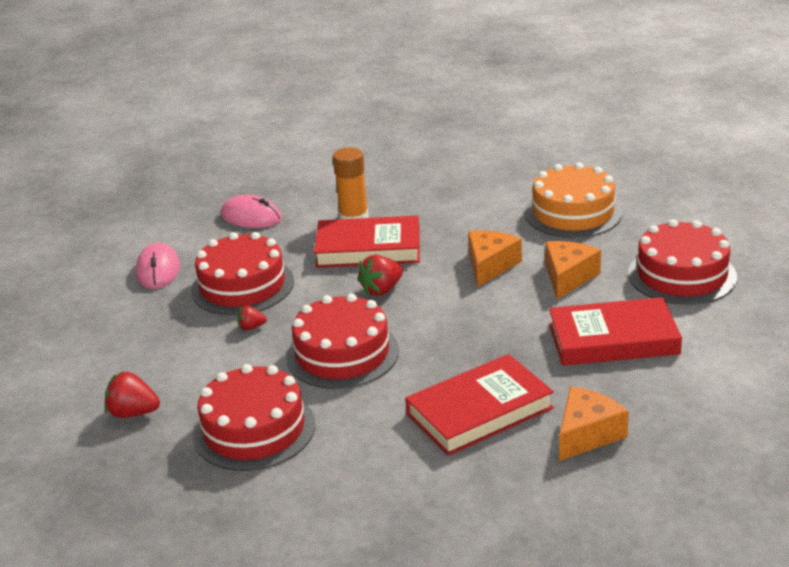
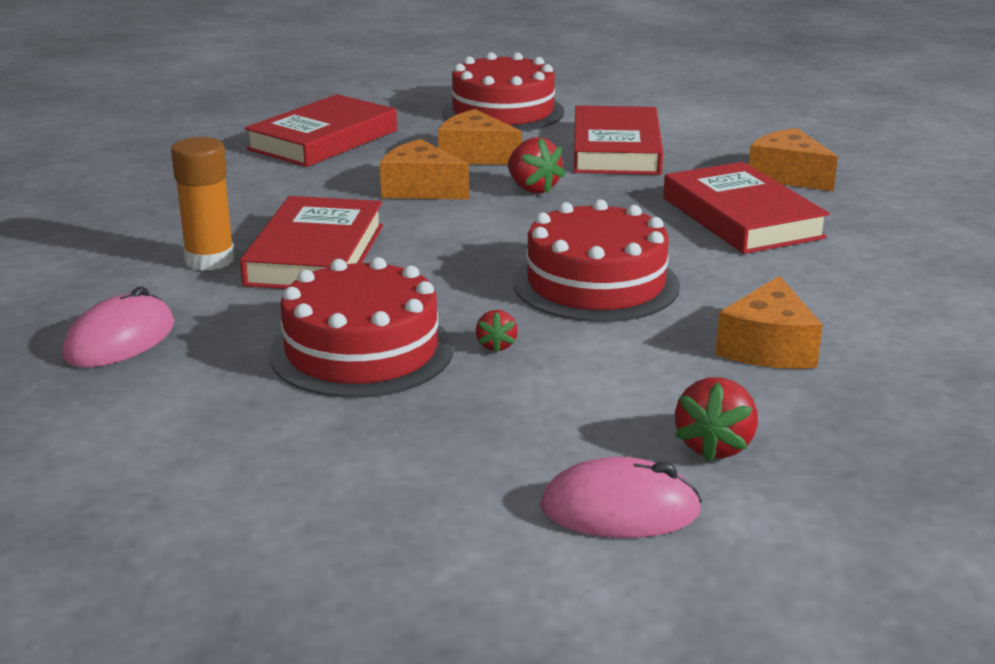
camera: 85 degrees left, 5 degrees down
pink mouse [136,243,180,289] -> pink mouse moved to [540,457,702,538]
red cake [193,364,315,471] -> orange cheese [715,275,823,369]
red strawberry [357,255,403,296] -> red strawberry moved to [508,137,565,194]
orange cake [525,162,622,238] -> red book [244,94,397,167]

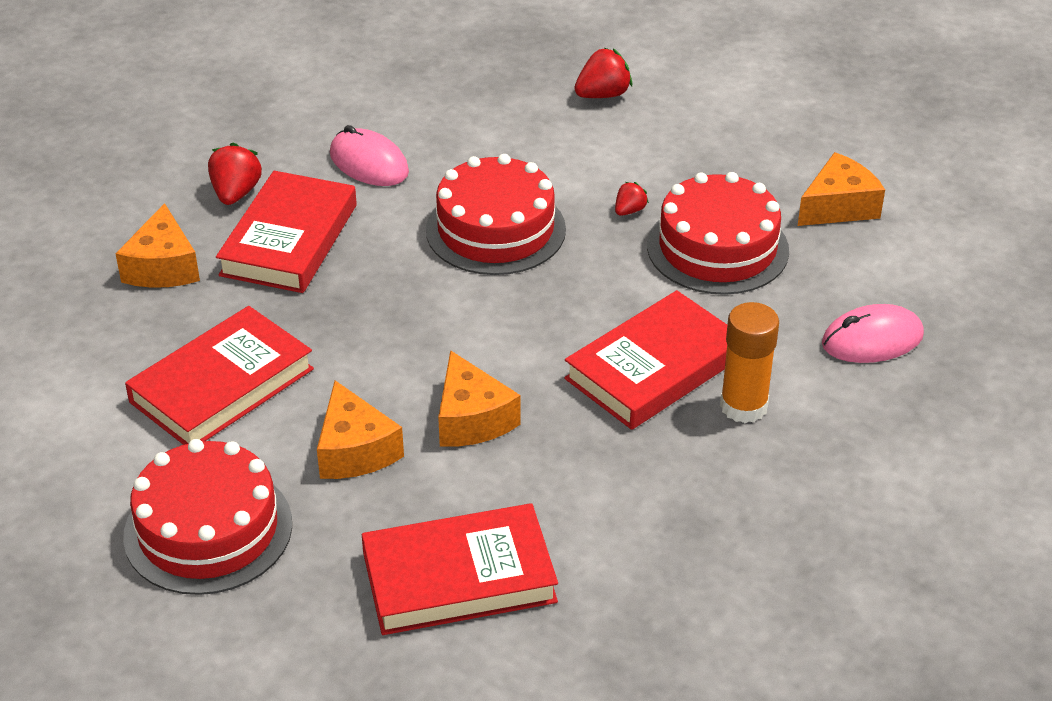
camera: 140 degrees left, 15 degrees up
red strawberry [508,137,565,194] -> red strawberry moved to [208,142,262,205]
pink mouse [540,457,702,538] -> pink mouse moved to [330,125,409,186]
orange cheese [715,275,823,369] -> orange cheese moved to [798,152,885,226]

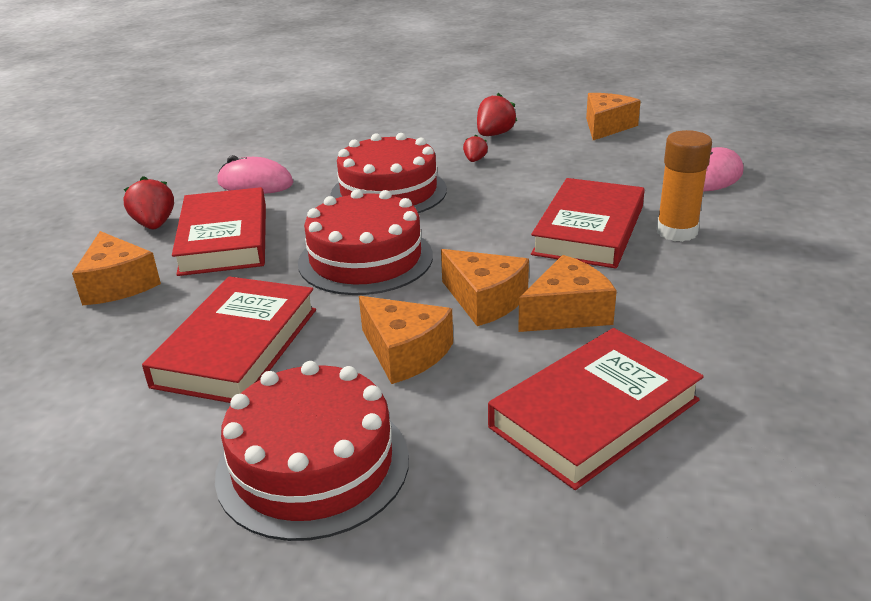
camera: 25 degrees left, 10 degrees down
red strawberry [574,48,632,98] -> red strawberry moved to [477,93,517,136]
red cake [647,172,789,295] -> red cake moved to [298,189,433,295]
none -> orange cheese [518,255,617,332]

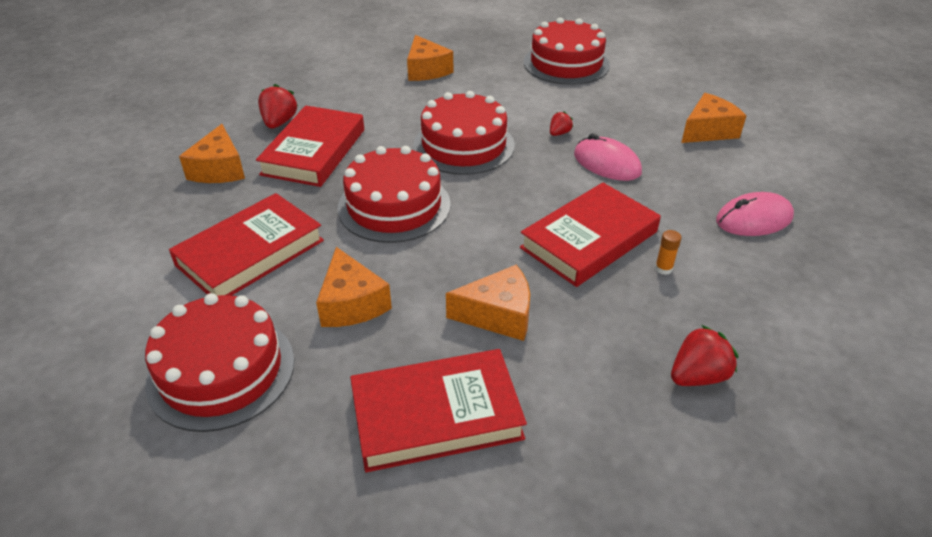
camera: 25 degrees right, 10 degrees up
pink mouse [218,155,293,194] -> pink mouse moved to [574,133,642,181]
orange cheese [441,249,529,326] -> orange cheese moved to [407,35,453,81]
red strawberry [477,93,517,136] -> red strawberry moved to [671,325,739,386]
orange glue stick [656,130,712,242] -> orange glue stick [655,230,681,275], size x0.46
none -> red cake [524,17,610,85]

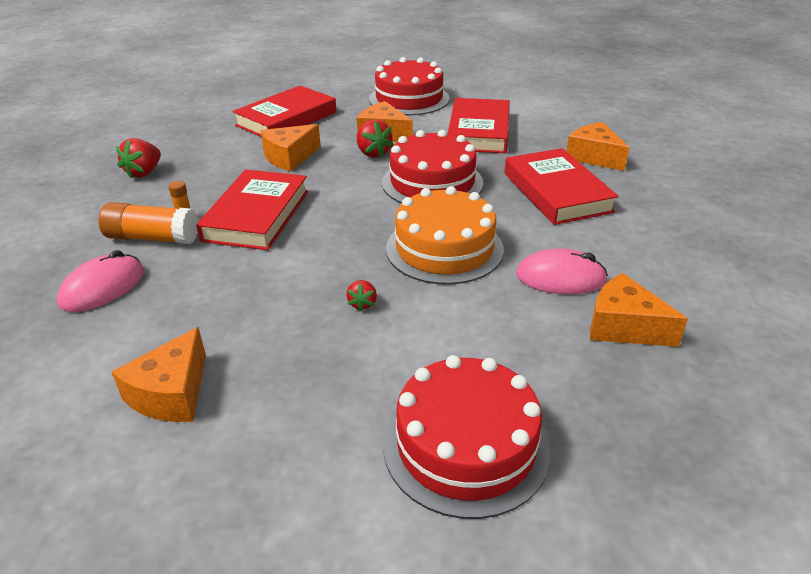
camera: 145 degrees right, 5 degrees down
red strawberry [258,84,298,129] -> red strawberry moved to [357,120,394,158]
red cake [413,91,515,175] -> orange cake [386,186,504,285]
pink mouse [574,133,642,181] -> pink mouse moved to [516,248,608,294]
none -> orange glue stick [99,202,198,244]

